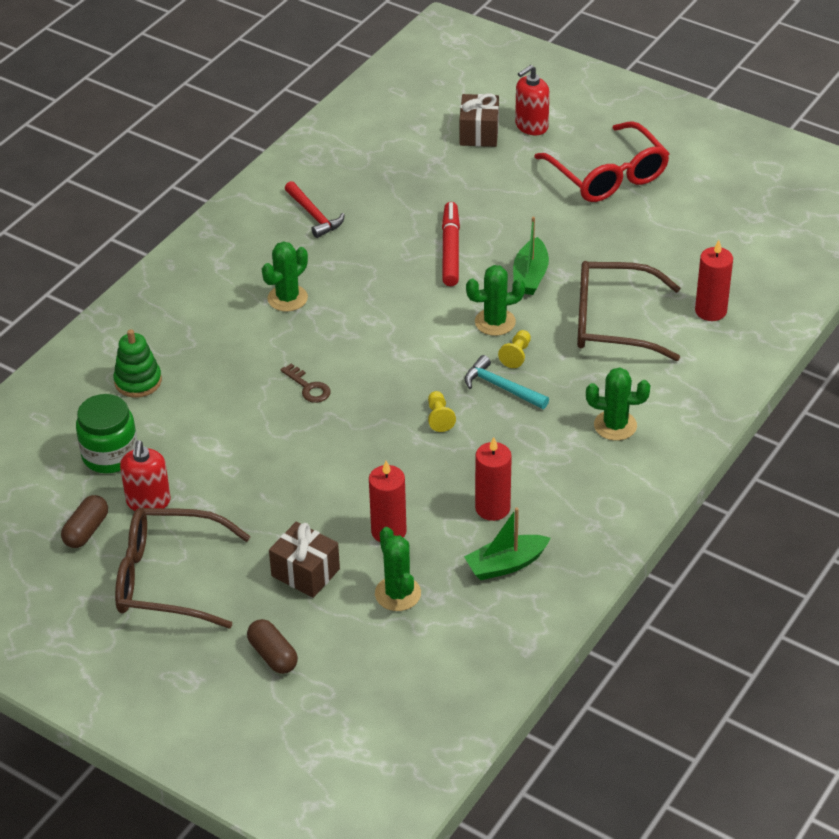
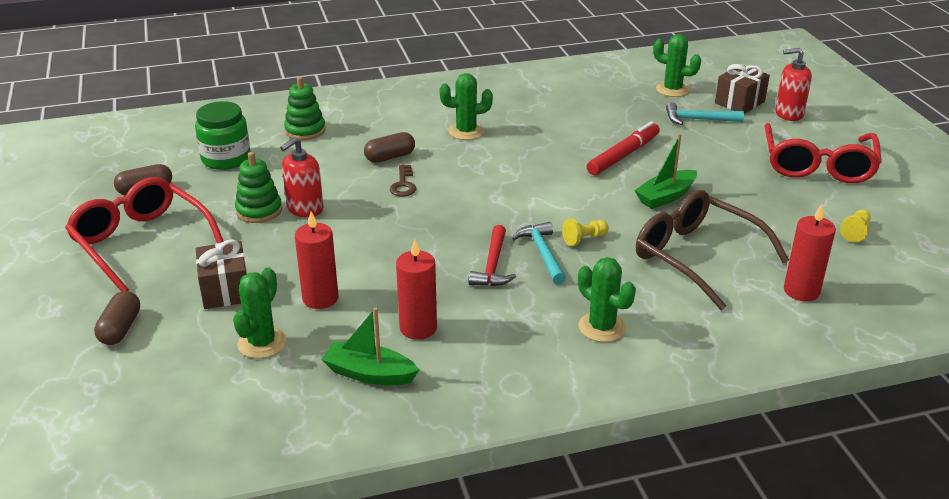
camera: 40 degrees right, 10 degrees down
brown glasses [115,508,251,629] -> red glasses [65,177,224,291]
red soap dispenser [120,440,171,511] -> red soap dispenser moved to [280,137,323,217]
red hammer [285,181,345,238] -> red hammer moved to [468,225,516,286]
yellow pawn [428,391,456,432] -> yellow pawn moved to [840,210,871,243]
green cactus [466,265,525,336] -> green cactus moved to [653,34,701,97]
none -> green stacking toy [235,152,282,223]
none -> brown capsule [364,132,415,163]
none -> turquoise hammer [666,102,744,125]

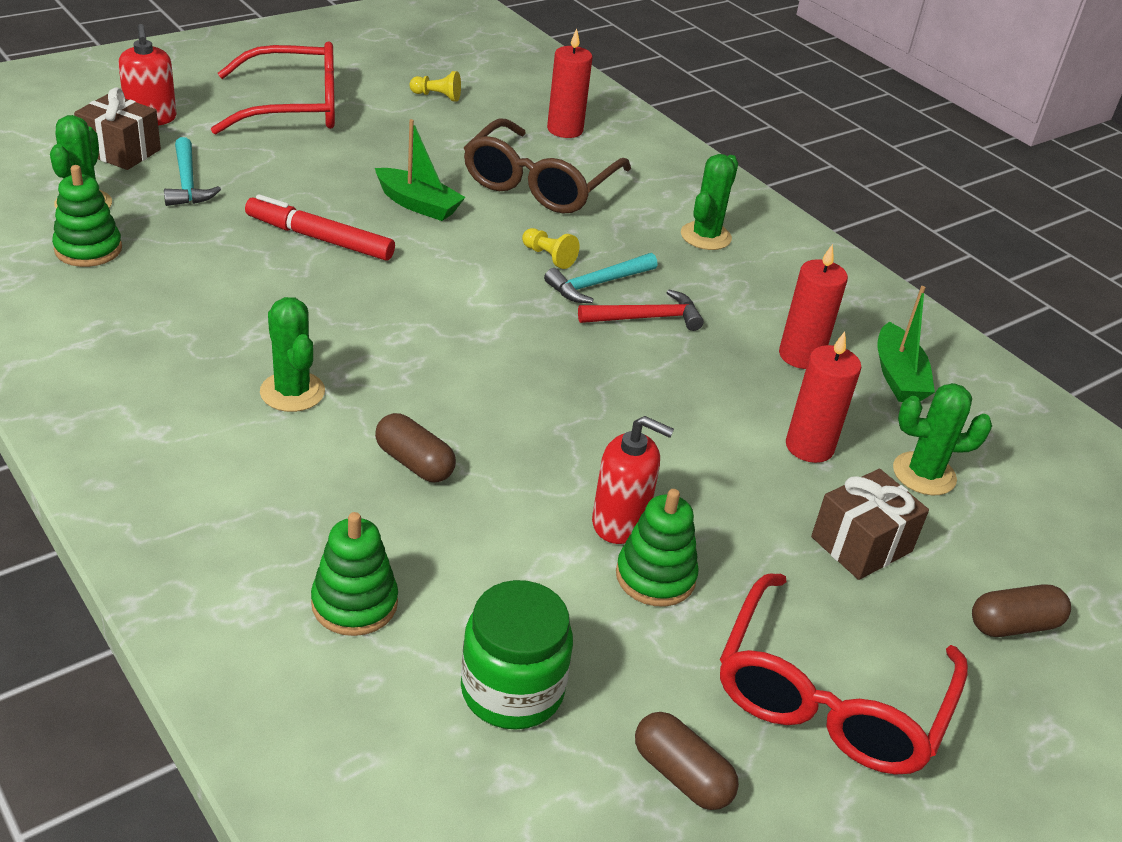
camera: 115 degrees left, 5 degrees up
brown key [390,165,416,197] -> none
none -> green stacking toy [52,165,122,267]

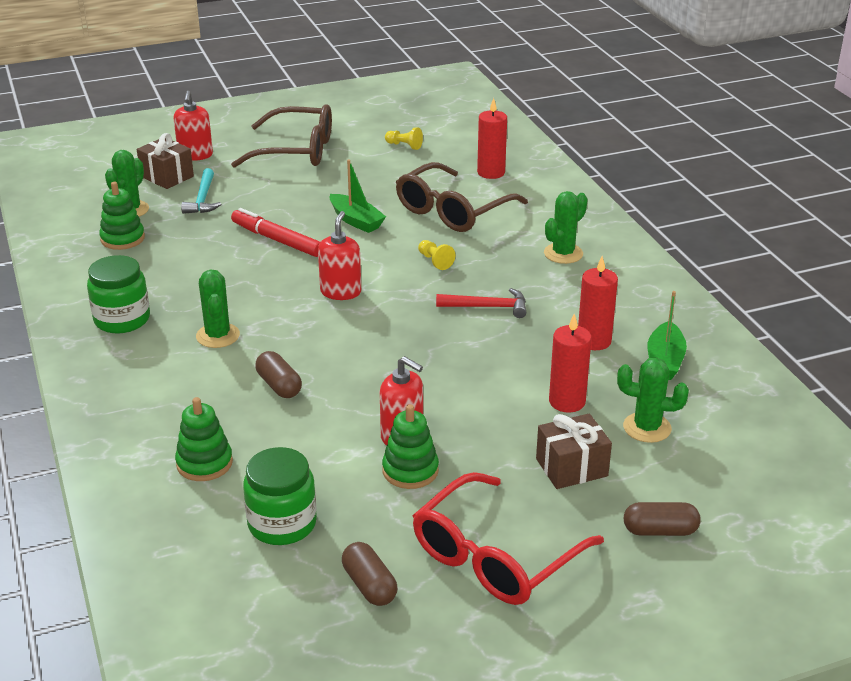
camera: 20 degrees right, 5 degrees down
red glasses [211,41,335,135] -> brown glasses [231,104,332,168]
turquoise hammer [544,253,657,303] -> none
none -> green jar [87,255,150,334]
none -> red soap dispenser [318,211,361,300]

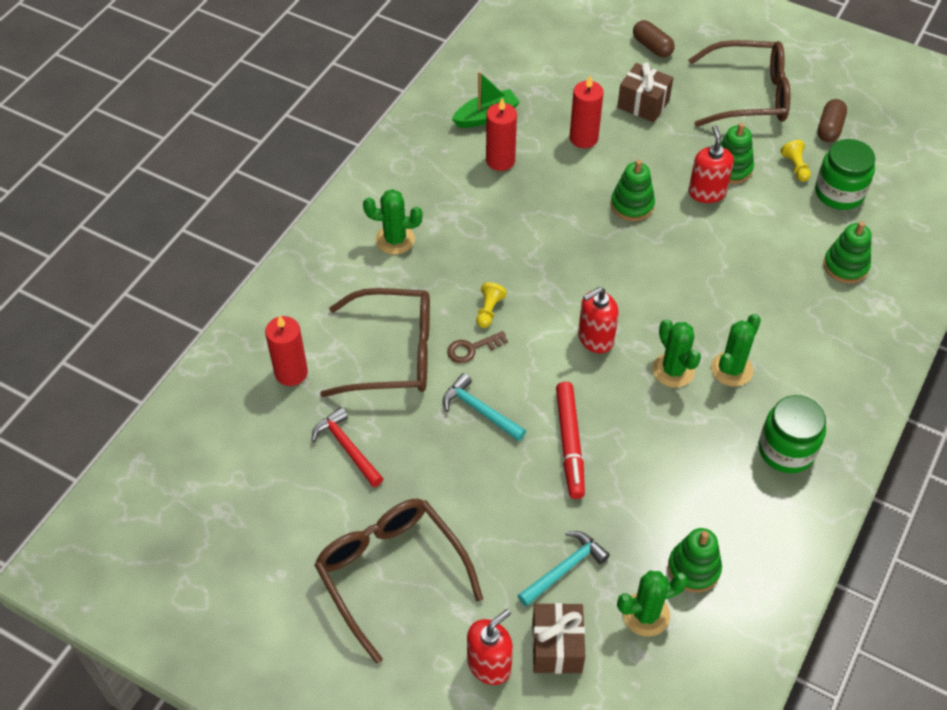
camera: 130 degrees left, 20 degrees up
brown capsule [255,351,302,398] -> none
green boat [330,159,386,233] -> turquoise hammer [443,373,526,442]
yellow pawn [385,127,423,150] -> yellow pawn moved to [780,140,811,182]
red glasses [413,472,604,605] -> brown glasses [688,40,790,127]
red hammer [436,288,526,318] -> red hammer moved to [312,407,384,487]
green cactus [617,357,689,443] -> green cactus moved to [652,319,701,388]
none -> brown key [447,331,508,364]
none -> green stacking toy [611,160,655,221]

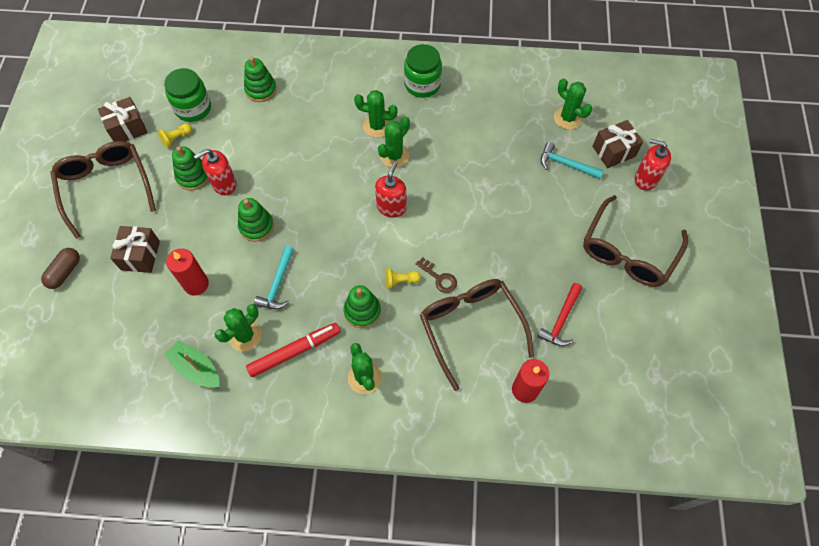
camera: 115 degrees left, 10 degrees up
turquoise hammer [443,373,526,442] -> turquoise hammer moved to [254,246,294,309]
red candle [486,98,517,171] -> green cactus [215,304,262,351]
red marker [556,382,585,499] -> red marker moved to [246,323,341,377]
red soap dispenser [578,287,619,353] -> red soap dispenser turned 105 degrees counterclockwise [375,162,407,218]
green stacking toy [668,528,722,593] -> green stacking toy moved to [344,285,381,328]
brown capsule [818,99,847,142] -> brown gift [98,97,147,142]

